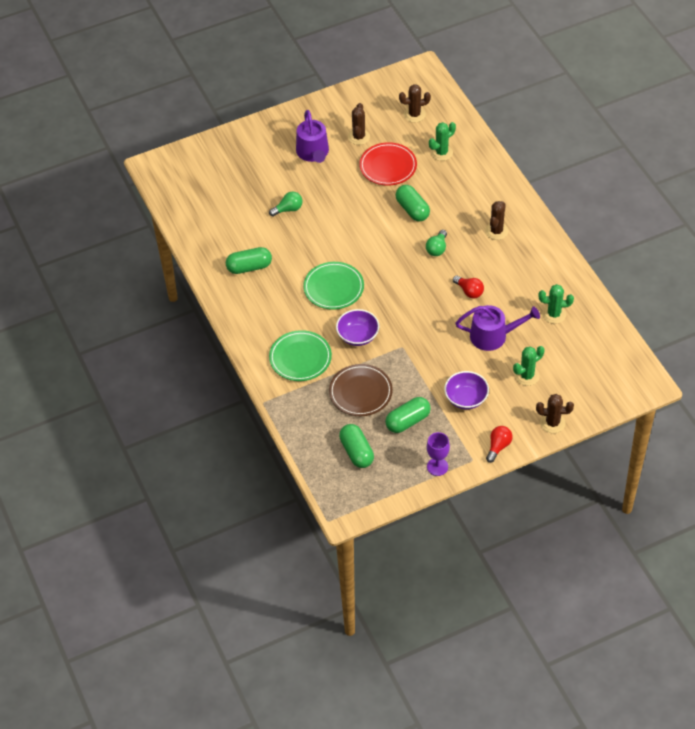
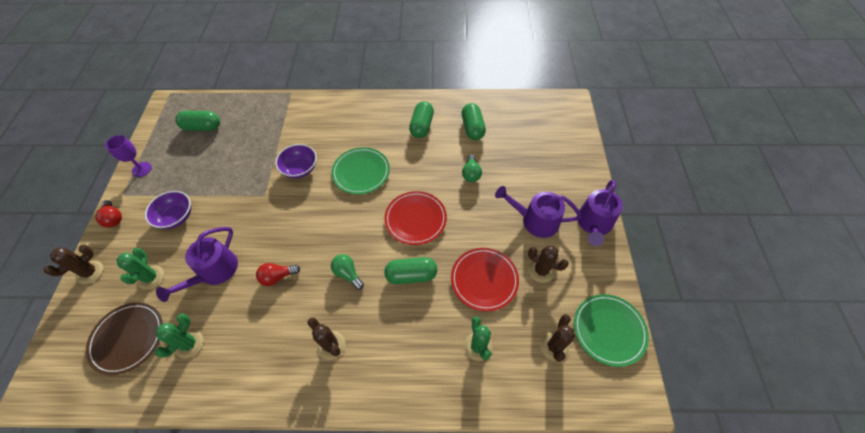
camera: 115 degrees right, 5 degrees up
green plate [269,330,332,381] -> green plate moved to [574,294,649,367]
brown plate [329,364,393,416] -> brown plate moved to [86,302,163,375]
green capsule [385,397,431,433] -> green capsule moved to [461,103,486,140]
none -> red plate [384,191,447,245]
none -> purple watering can [578,180,623,246]

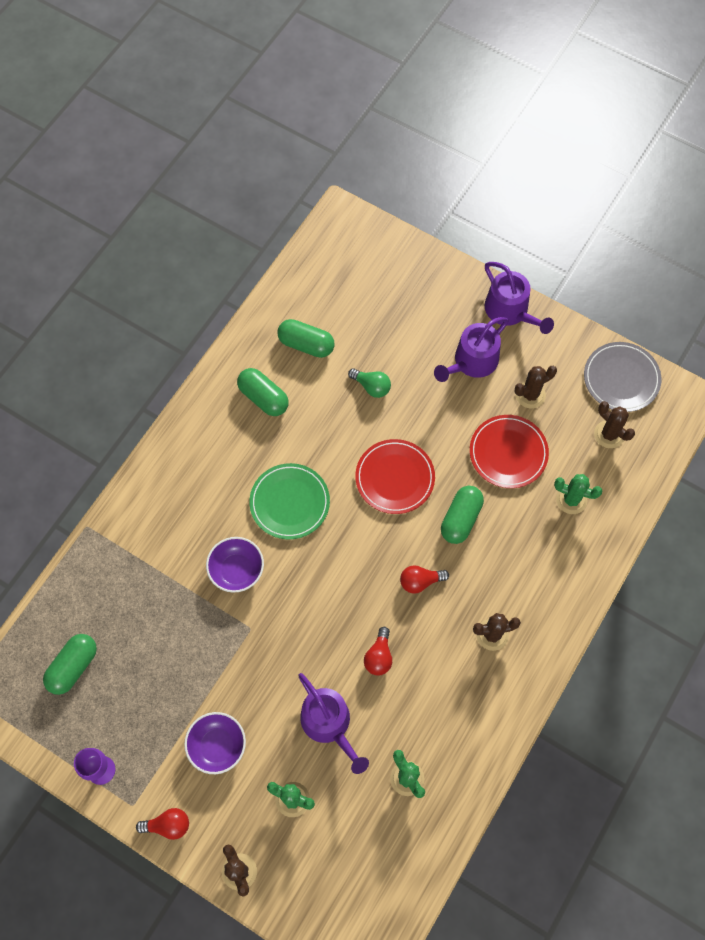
camera: 60 degrees left, 10 degrees up
brown plate [86,302,163,375] -> none
green light bulb [331,254,364,290] -> red light bulb [400,565,449,594]
green plate [574,294,649,367] -> grey plate [584,342,662,412]

